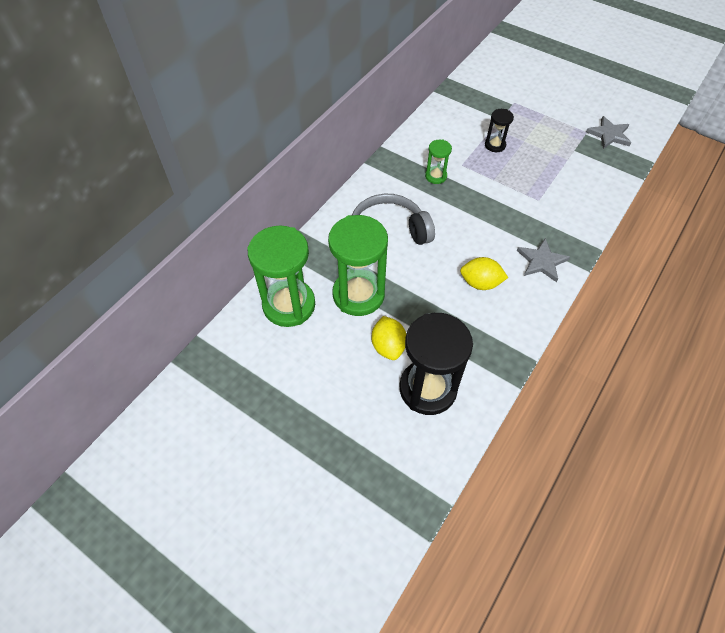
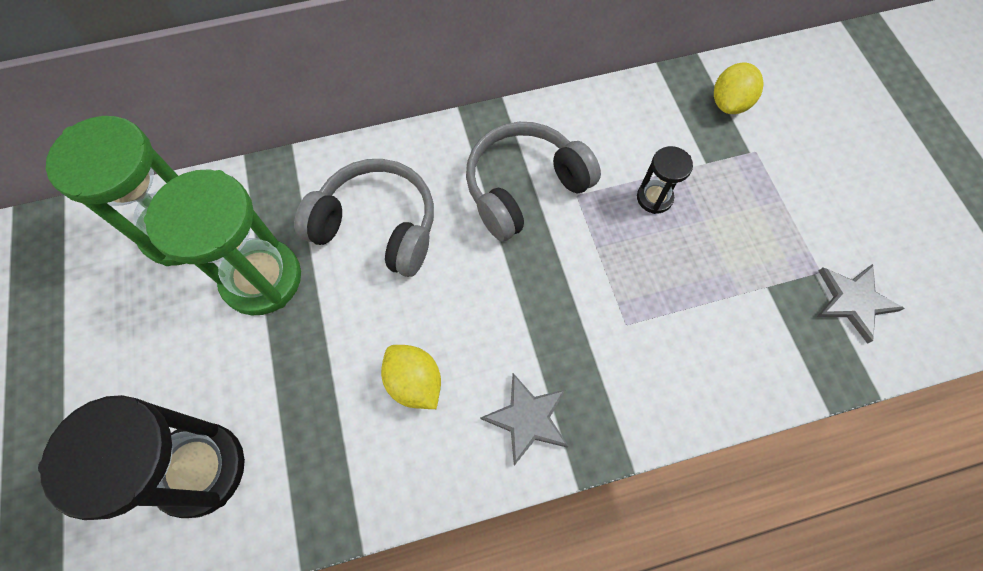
camera: 40 degrees right, 10 degrees up
yellow lemon [372,316,406,360] -> yellow lemon moved to [714,63,764,114]
green hourglass [425,139,452,184] -> grey headphones [466,122,601,241]

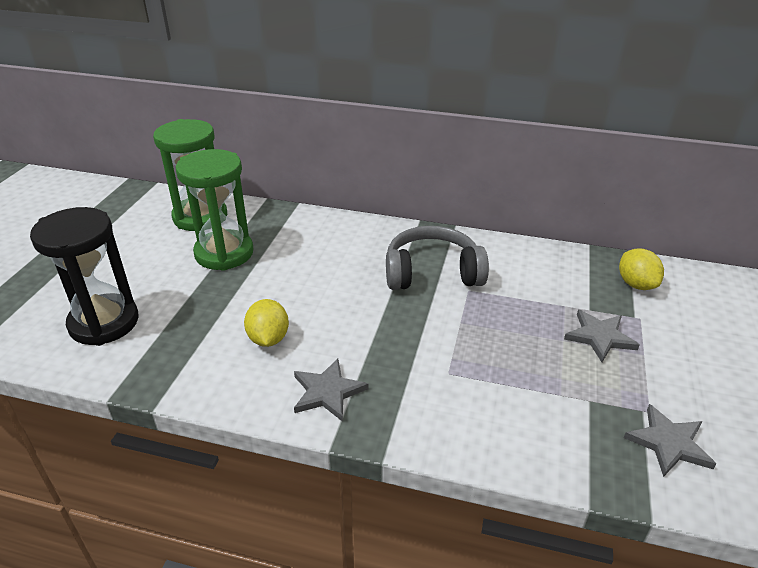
camera: 30 degrees right, 30 degrees down
grey headphones [294,159,434,277] -> none
black hourglass [637,146,693,214] -> none
yellow lemon [714,63,764,114] -> yellow lemon turned 75 degrees counterclockwise [619,248,664,290]
none -> grey star [564,309,640,362]

